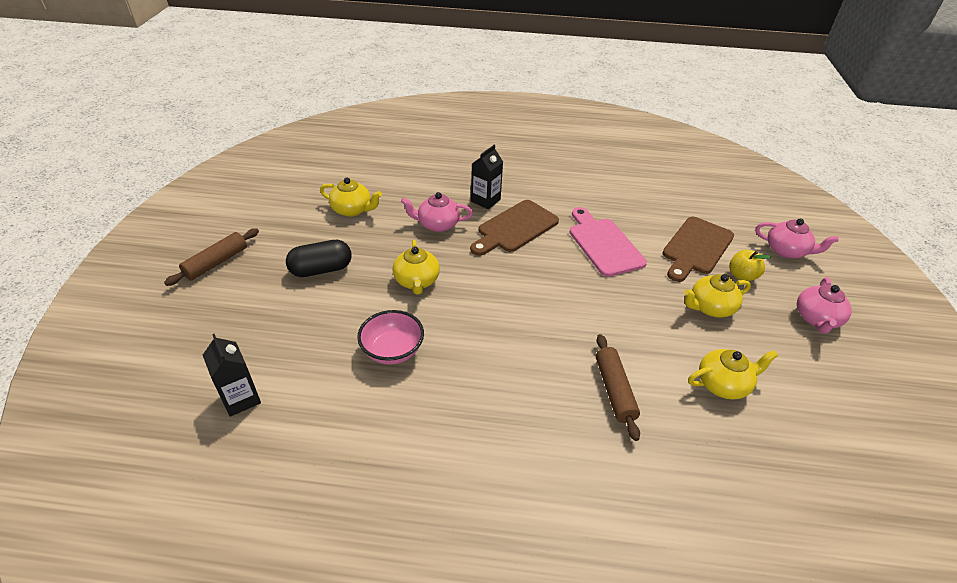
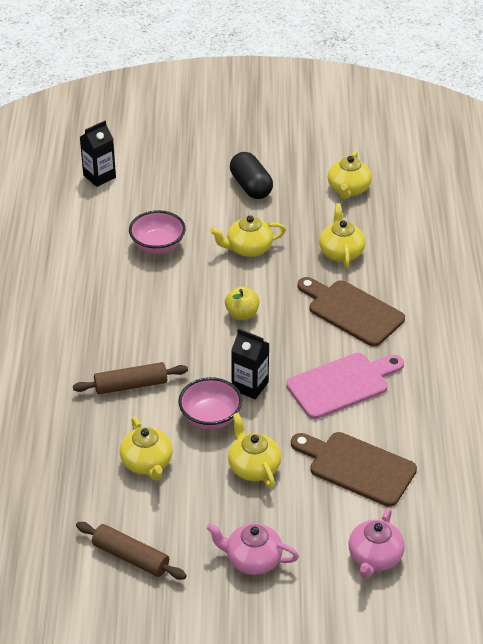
camera: 85 degrees right, 0 degrees up
brown rolling pin [164,228,259,286] -> brown rolling pin moved to [76,522,186,580]
pink teapot [401,192,473,232] -> yellow teapot [319,203,365,268]
black carton [471,145,503,209] -> black carton moved to [231,328,269,399]
yellow apple [729,250,771,281] -> yellow apple moved to [225,286,259,320]
none -> pink bowl [178,377,242,430]

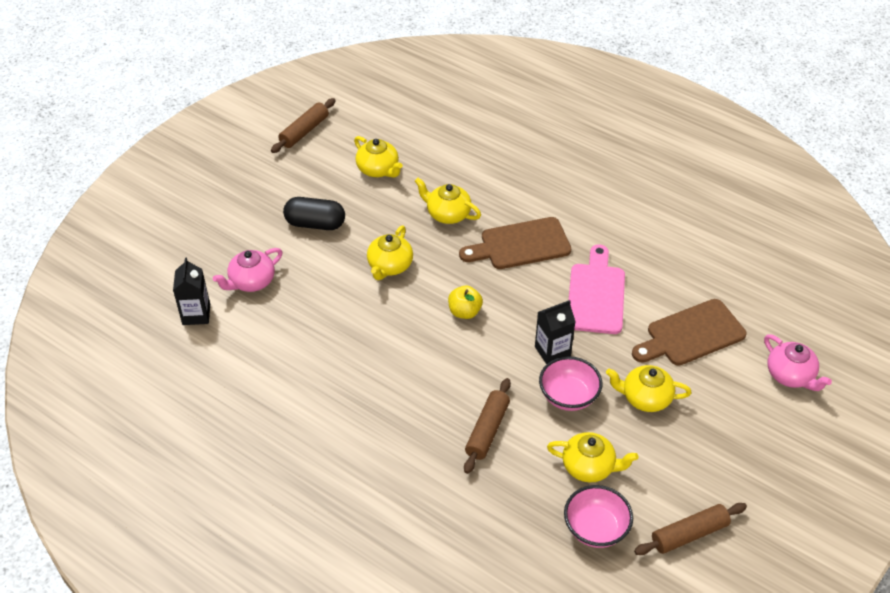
camera: 55 degrees left, 5 degrees up
pink bowl [129,210,186,254] -> pink bowl moved to [564,485,633,548]
pink teapot [206,523,299,575] -> pink teapot moved to [213,248,283,292]
none -> brown rolling pin [271,98,336,153]

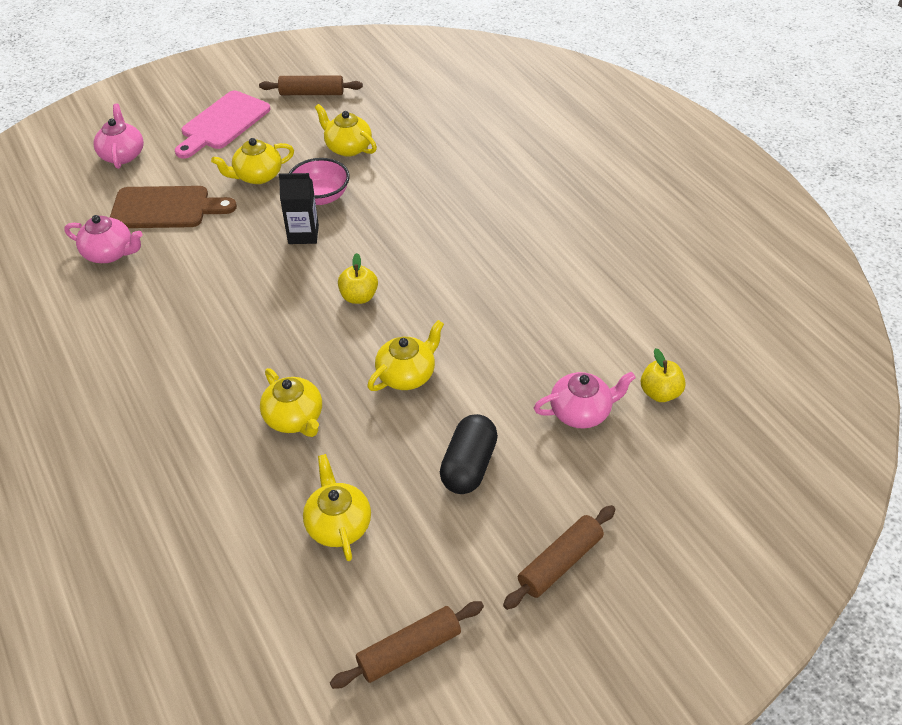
camera: 155 degrees left, 0 degrees up
black carton [173,258,210,325] -> yellow apple [641,348,686,402]
black capsule [283,197,345,230] -> black capsule turned 75 degrees clockwise [440,414,498,494]
brown cutting board [459,217,571,269] -> none
brown rolling pin [464,378,511,474] -> brown rolling pin moved to [503,505,616,610]
pink bowl [564,485,633,548] -> none
pink cutting board [569,244,625,334] -> pink cutting board moved to [175,91,270,158]
yellow teapot [606,365,692,412] -> yellow teapot turned 120 degrees clockwise [211,138,294,184]
none -> pink teapot [64,215,143,263]

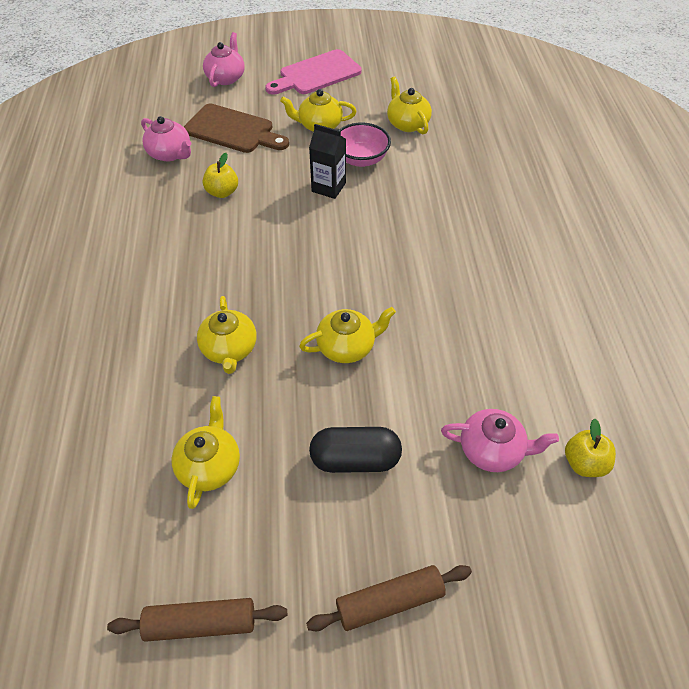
camera: 25 degrees right, 5 degrees up
brown rolling pin [259,76,363,95] -> none
yellow apple [338,253,378,304] -> yellow apple moved to [203,153,238,198]
black capsule [440,414,498,494] -> black capsule turned 45 degrees clockwise [309,427,402,473]

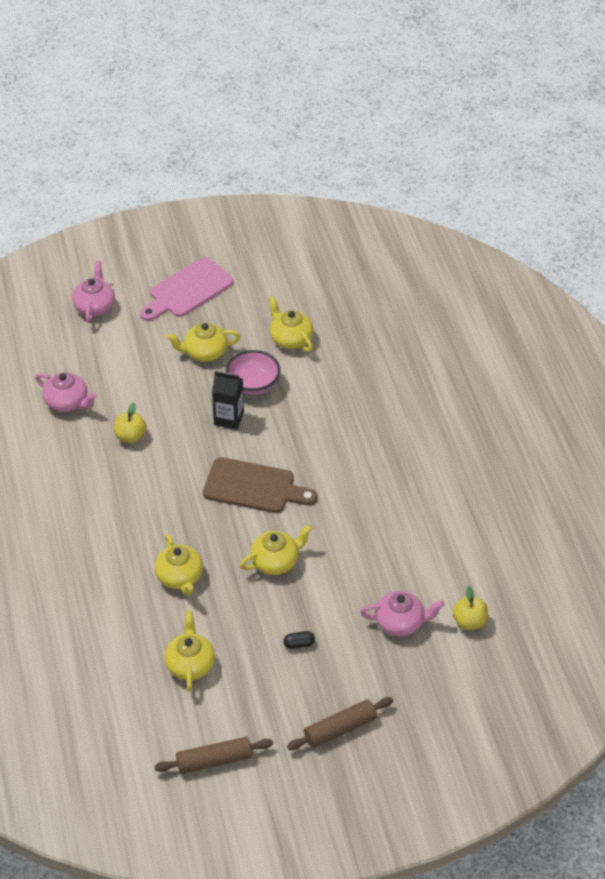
camera: 10 degrees left, 5 degrees down
brown cutting board [184,103,289,153] -> brown cutting board moved to [203,457,317,513]
black capsule [309,427,402,473] -> black capsule [283,631,315,649], size x0.46

